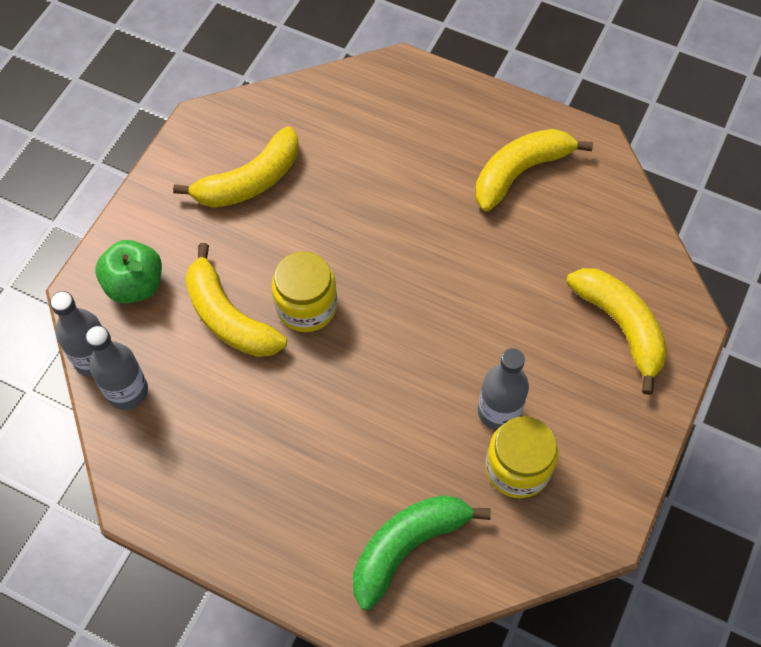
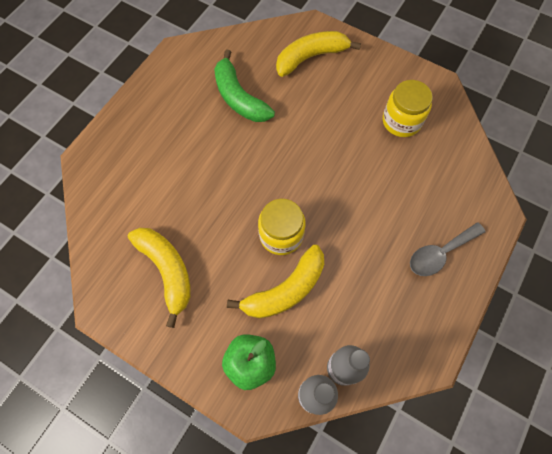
camera: 85 degrees left, 5 degrees up
green banana [353,495,491,610] -> green banana moved to [214,49,275,122]
yellow banana [475,129,593,212] -> none
grey bottle [478,348,529,430] -> none
none -> grey spoon [410,222,485,276]

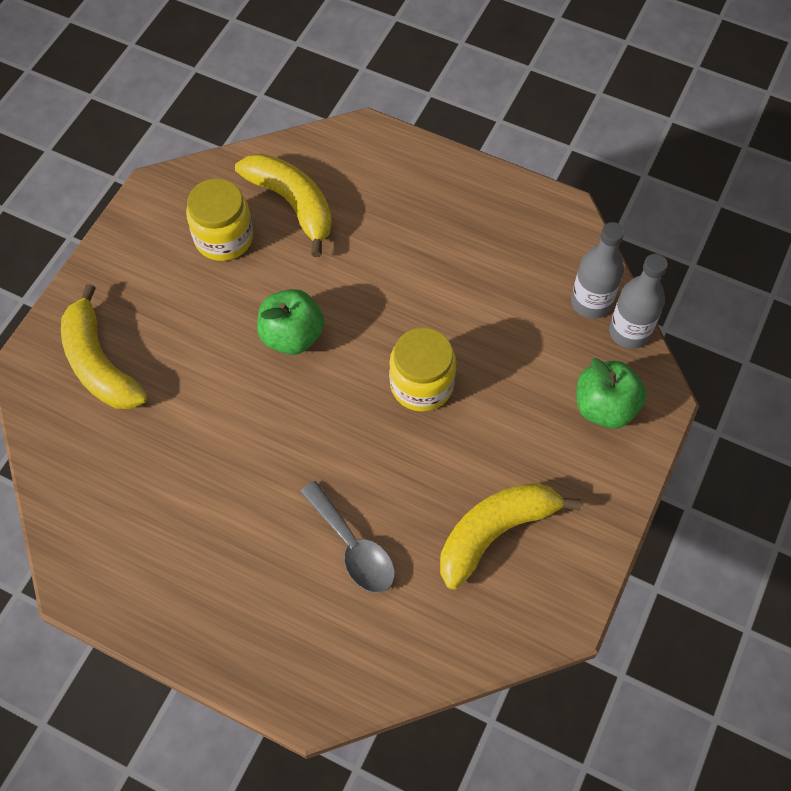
camera: 95 degrees left, 5 degrees down
green banana [214,49,275,122] -> none
yellow banana [227,245,324,319] -> yellow banana moved to [235,153,332,257]
grey spoon [410,222,485,276] -> grey spoon moved to [300,481,395,593]
none -> green apple [257,289,324,355]

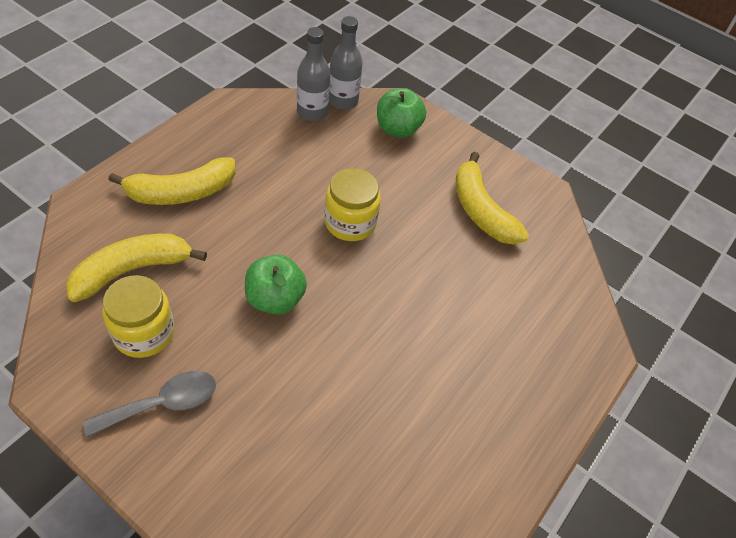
camera: 85 degrees left, 10 degrees down
yellow banana [61,284,147,409] -> yellow banana moved to [108,157,235,205]
grey spoon [300,481,395,593] -> grey spoon moved to [83,371,216,437]

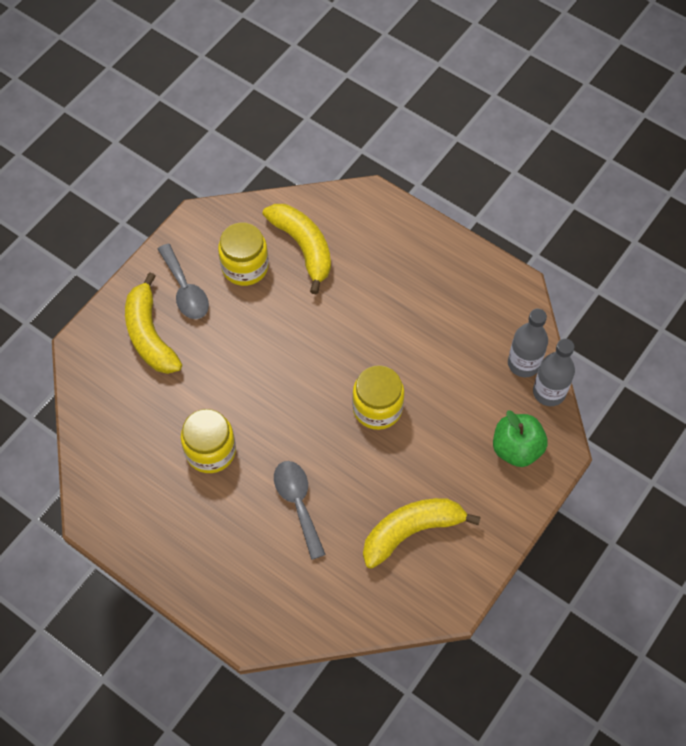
camera: 95 degrees right, 10 degrees up
yellow banana [108,157,235,205] -> yellow banana moved to [125,272,182,374]
green apple [245,255,307,315] -> none
none -> yellow jar [181,409,236,473]
none -> grey spoon [274,461,326,560]

